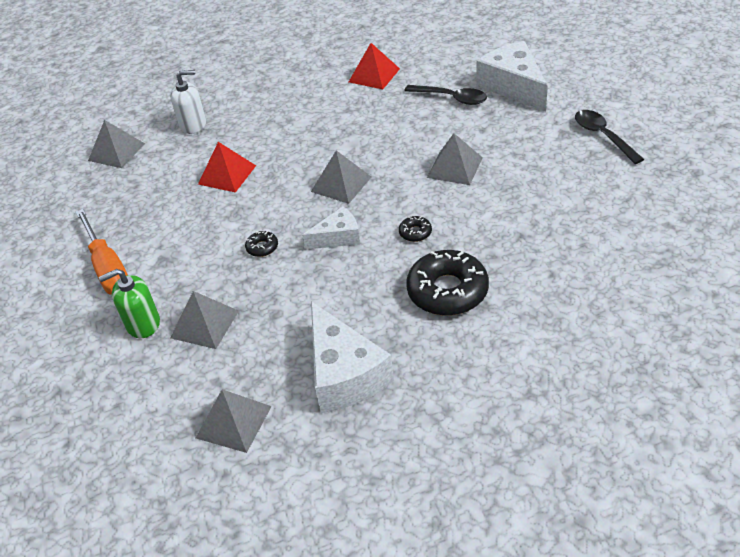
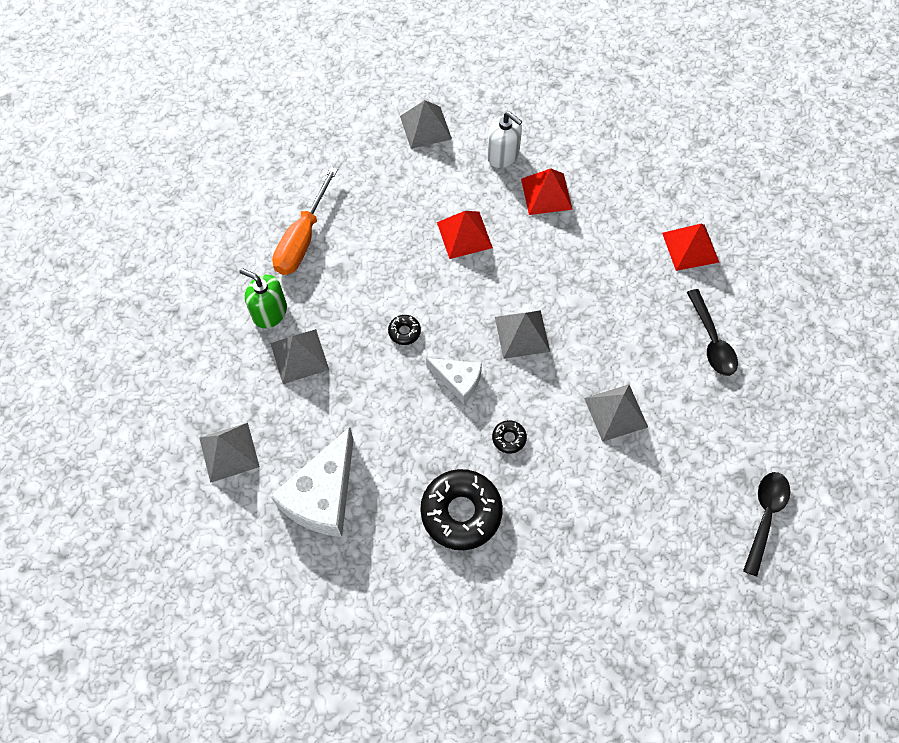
camera: 45 degrees right, 20 degrees up
white cheese [476,41,548,112] -> none
none -> red pyramid [521,168,573,215]

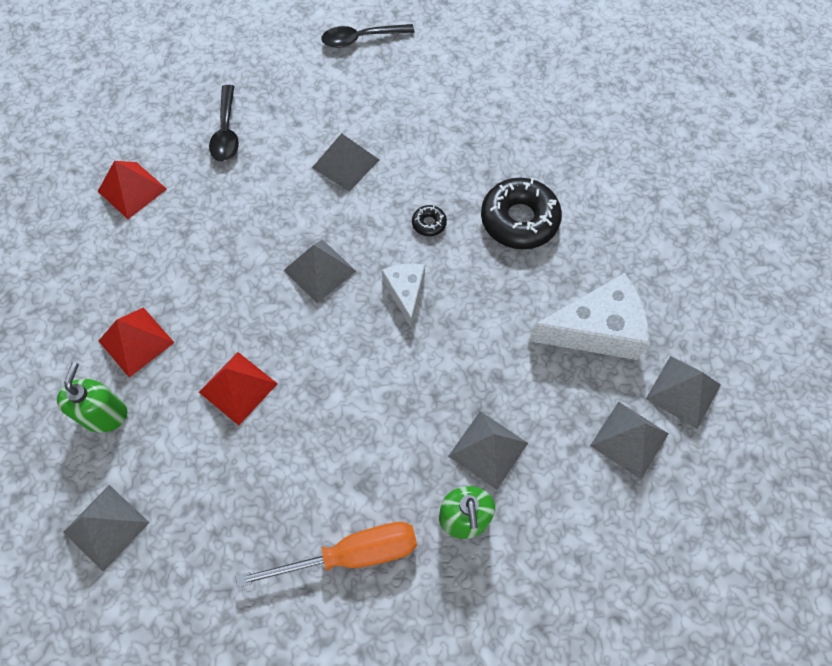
camera: 125 degrees left, 0 degrees up
black donut [388,315,421,345] -> none
white soap dispenser [487,112,523,168] -> green soap dispenser [57,362,127,433]
black spoon [687,289,738,376] -> black spoon turned 135 degrees clockwise [209,85,239,161]
none -> grey pyramid [646,356,721,429]

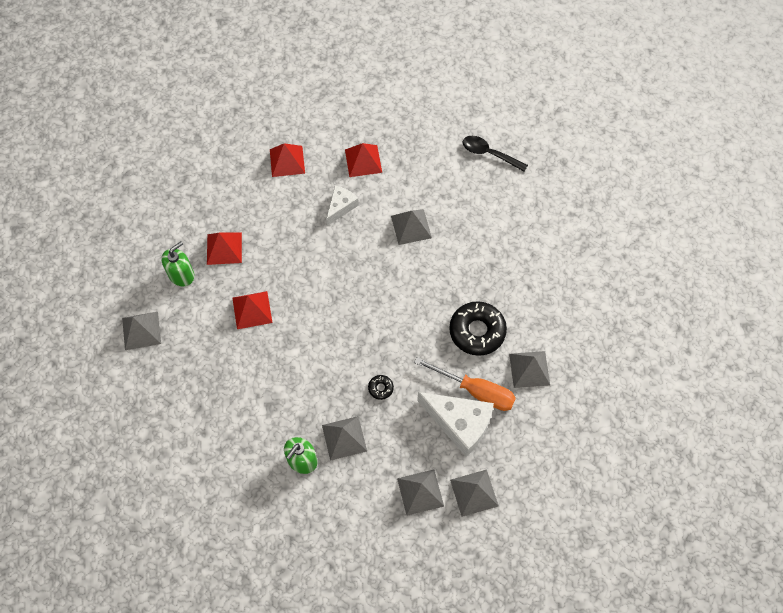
camera: 40 degrees right, 0 degrees up
black spoon [209,85,239,161] -> red pyramid [345,143,382,177]
orange screwdriver [235,522,417,588] -> orange screwdriver moved to [414,357,516,411]
grey pyramid [283,239,356,303] -> grey pyramid moved to [509,351,550,388]
white cheese [382,263,425,328] -> white cheese moved to [326,186,359,226]
black donut [412,205,447,236] -> black donut moved to [368,375,394,400]

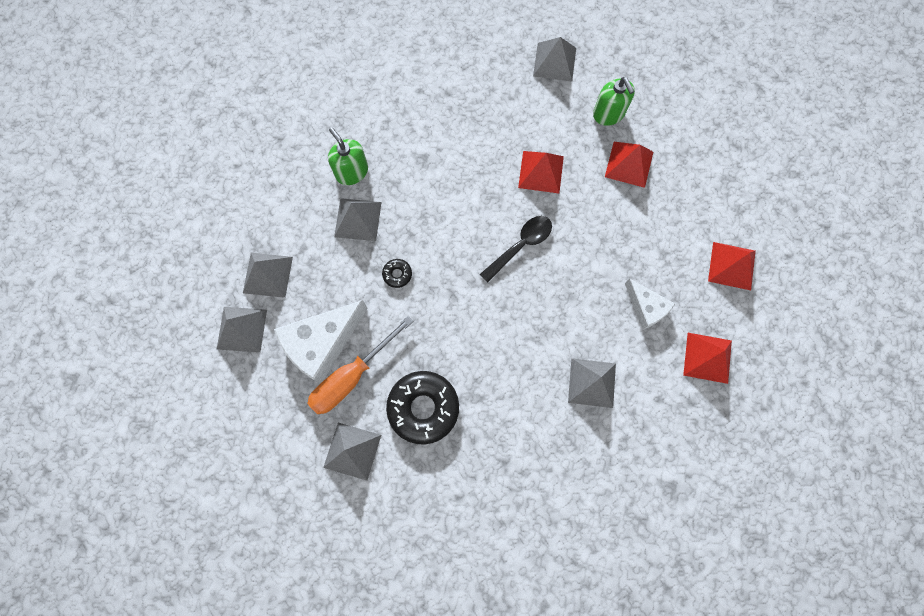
camera: 110 degrees right, 10 degrees up
black spoon [463,136,528,172] -> black spoon moved to [480,216,552,282]

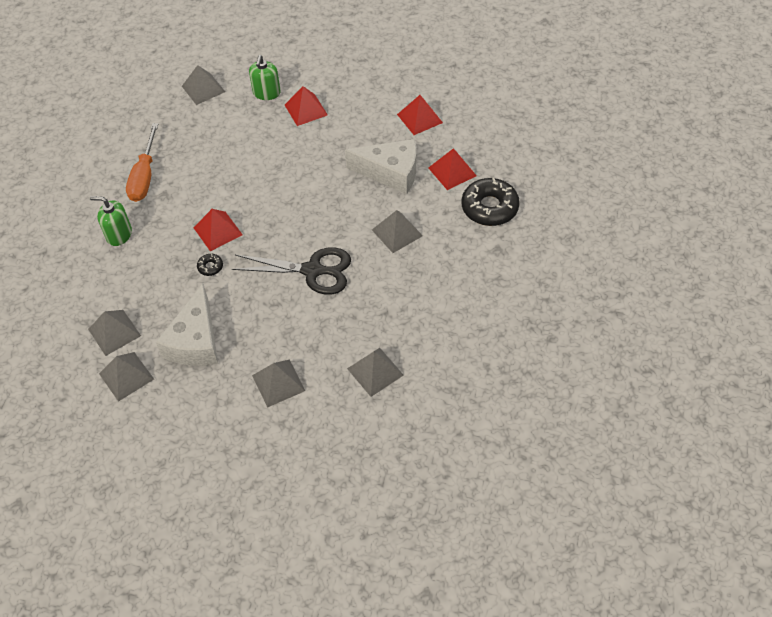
camera: 40 degrees left, 20 degrees down
orange screwdriver [307,316,413,414] -> orange screwdriver moved to [126,123,158,202]
grey pyramid [334,198,382,241] -> grey pyramid moved to [347,348,404,397]
black donut [386,371,459,445] -> black donut moved to [461,178,520,226]
black spoon [480,216,552,282] -> none
red pyramid [518,151,564,193] -> red pyramid moved to [194,209,243,251]
green soap dispenser [593,77,635,126] -> green soap dispenser turned 75 degrees clockwise [249,55,281,100]
white cheese [625,278,675,330] -> white cheese [345,139,416,194], size x1.74
none -> black scissors [232,247,351,295]

